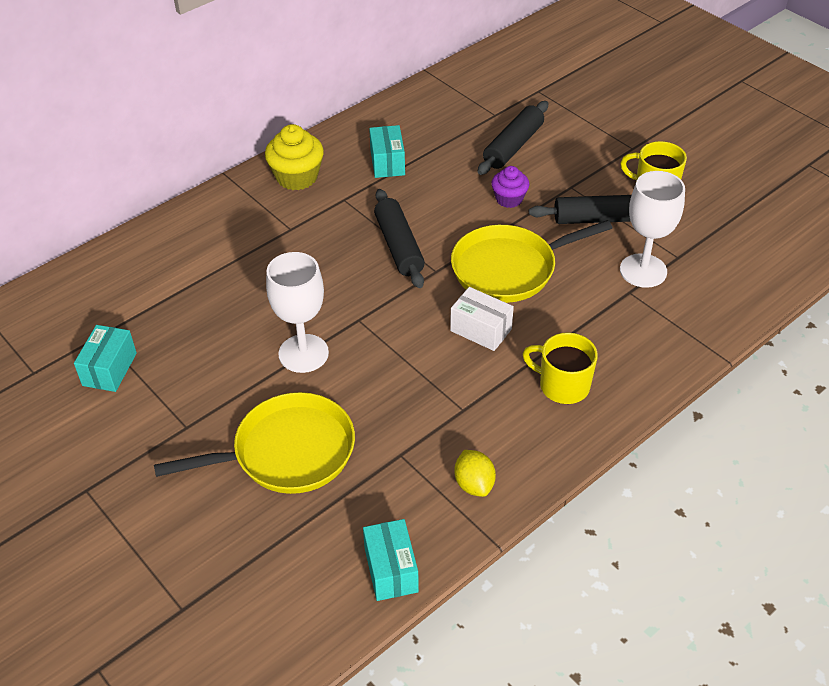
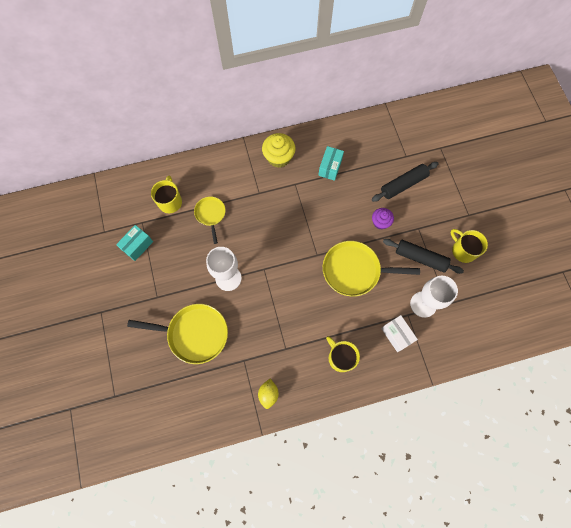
camera: 25 degrees right, 25 degrees up
turquoise box [363,519,419,601] -> none
black rolling pin [374,189,425,288] -> none
white box [450,287,514,351] -> white box moved to [381,315,418,352]
none -> yellow mug [151,175,182,213]
none -> yellow pan [194,196,226,244]

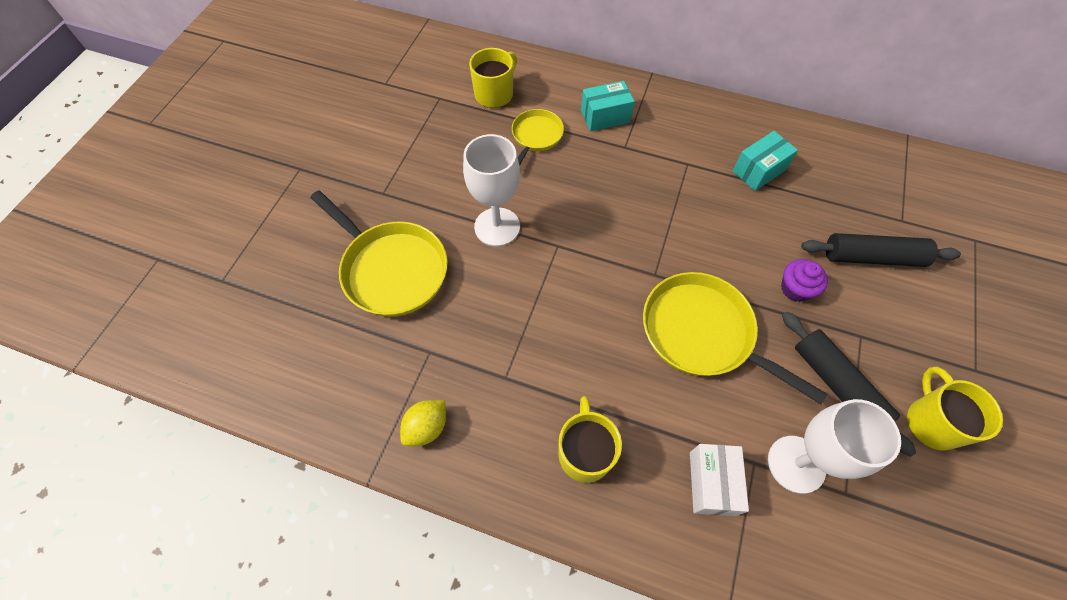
camera: 35 degrees right, 10 degrees down
turquoise box [116,225,153,261] -> turquoise box moved to [581,81,635,131]
yellow cupcake [262,133,296,168] -> none

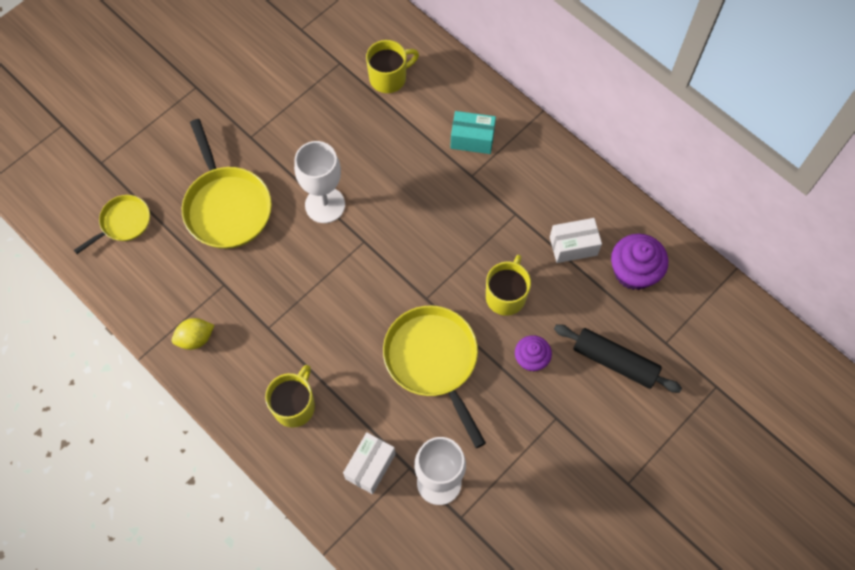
camera: 25 degrees right, 5 degrees up
yellow pan [512,109,564,166] -> yellow pan moved to [74,195,150,254]
turquoise box [733,131,798,191] -> white box [550,218,602,263]
black rolling pin [782,312,916,457] -> none
yellow mug [907,367,1003,451] -> yellow mug moved to [486,255,531,316]
none -> purple cupcake [611,234,668,290]

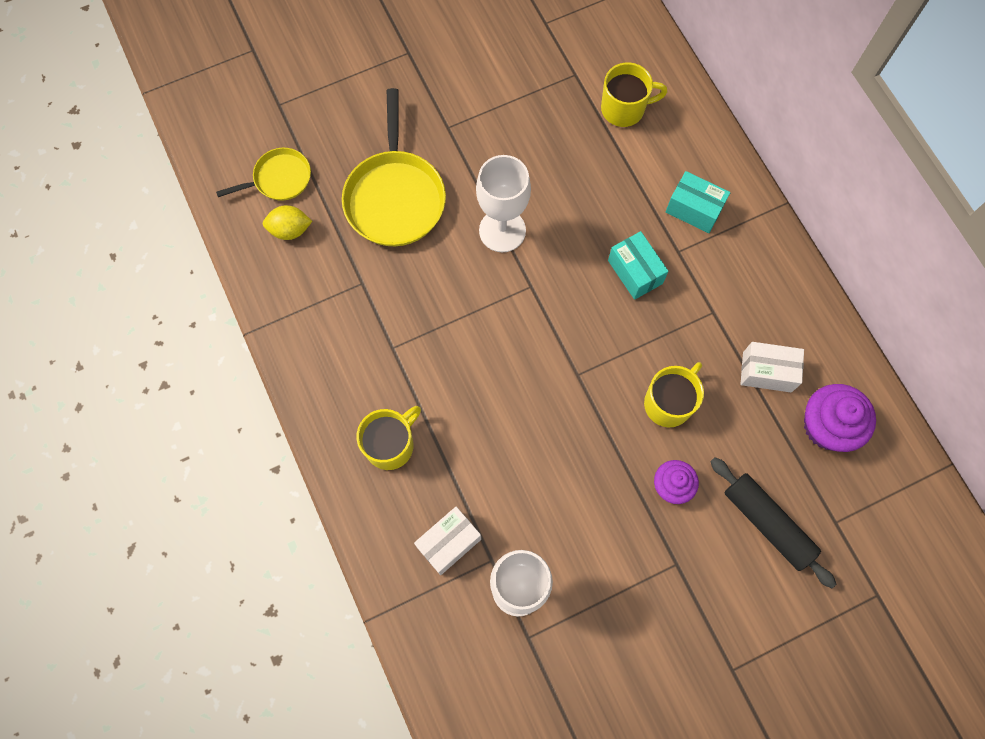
camera: 20 degrees right, 5 degrees up
yellow lemon [172,318,214,350] -> yellow lemon moved to [263,205,312,240]
yellow pan [383,306,486,448] -> none
none -> turquoise box [608,231,669,300]

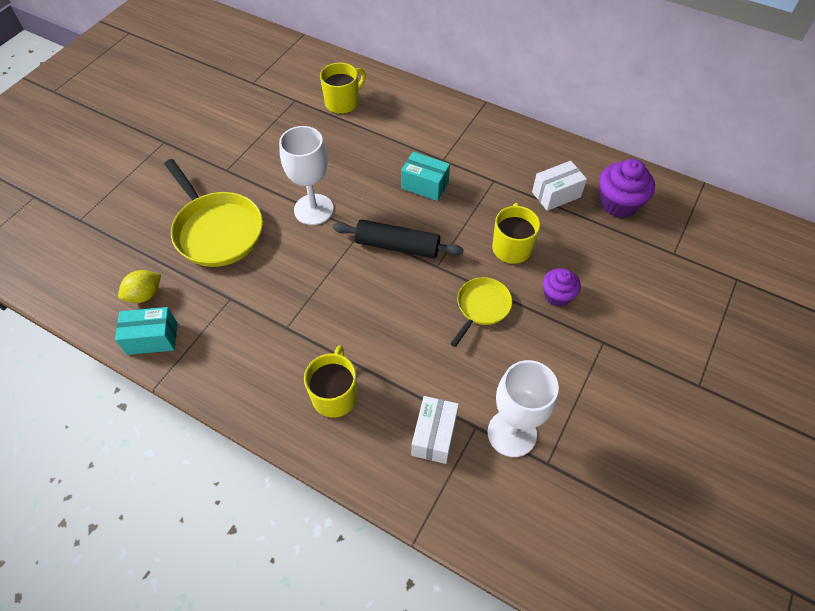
camera: 35 degrees left, 15 degrees down
yellow pan [216,148,311,201] -> yellow pan moved to [450,277,512,347]
turquoise box [666,171,730,233] -> turquoise box moved to [115,307,177,355]
black rolling pin [710,457,836,588] -> black rolling pin moved to [333,219,464,259]

